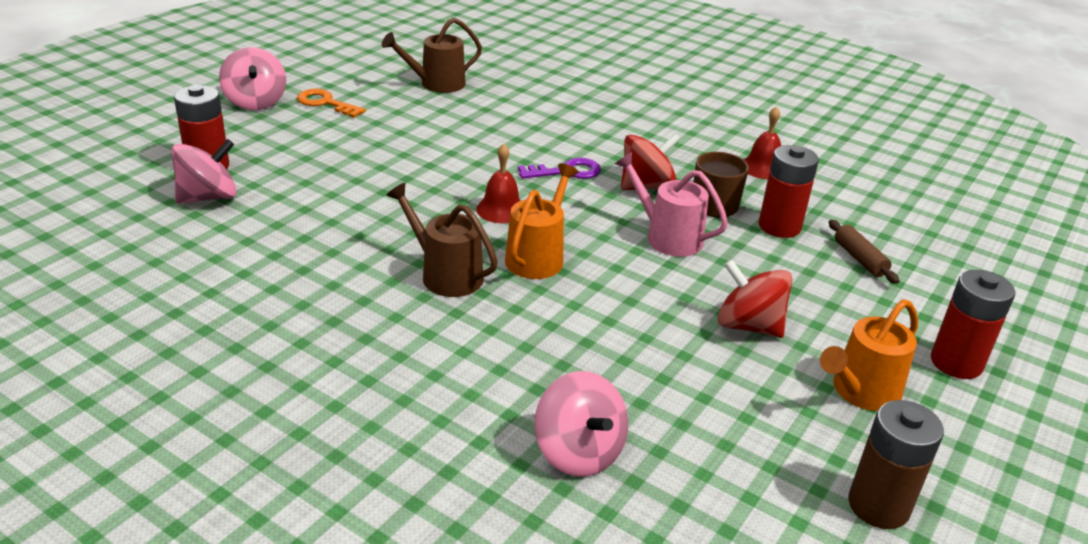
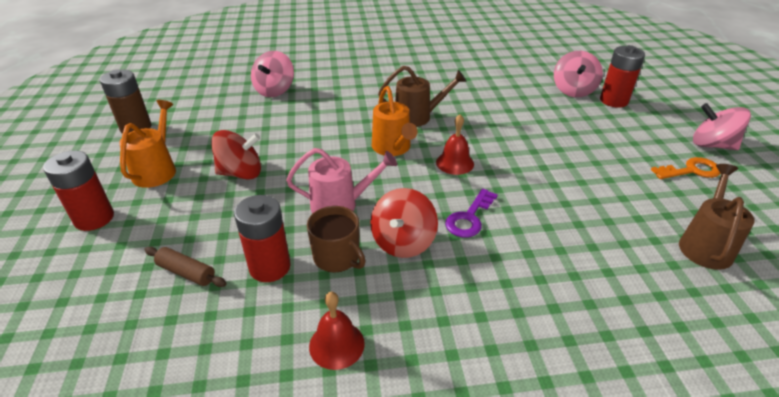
camera: 140 degrees right, 5 degrees up
pink spinning top [535,371,628,477] -> pink spinning top turned 90 degrees counterclockwise [251,51,294,97]

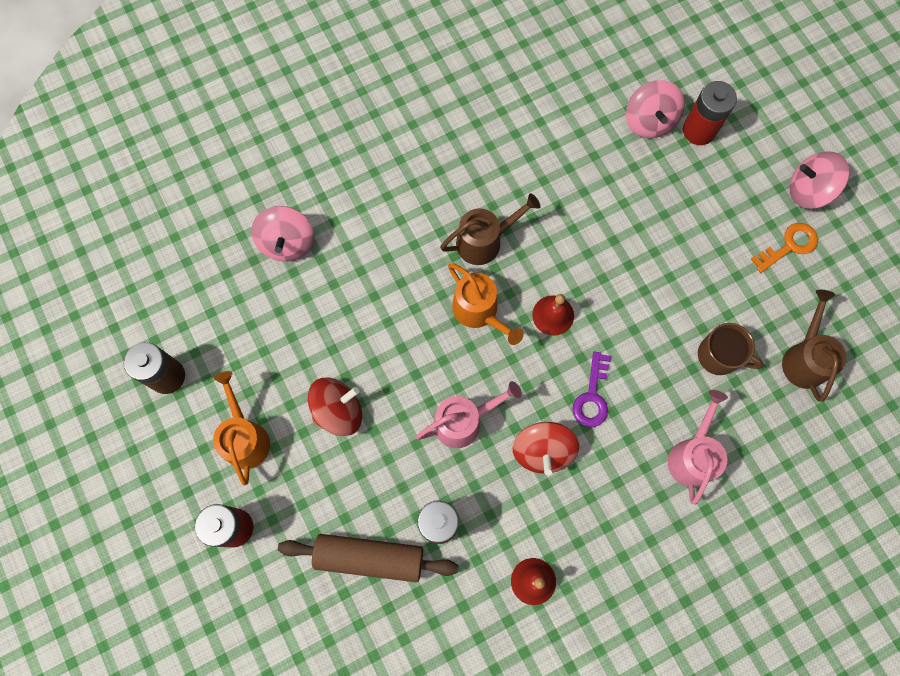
camera: 20 degrees left, 35 degrees up
brown rolling pin [144,247,227,287] -> brown rolling pin [278,534,459,582], size x1.85
brown mug [307,206,366,273] -> brown mug moved to [698,323,763,375]
none -> pink watering can [668,390,728,505]

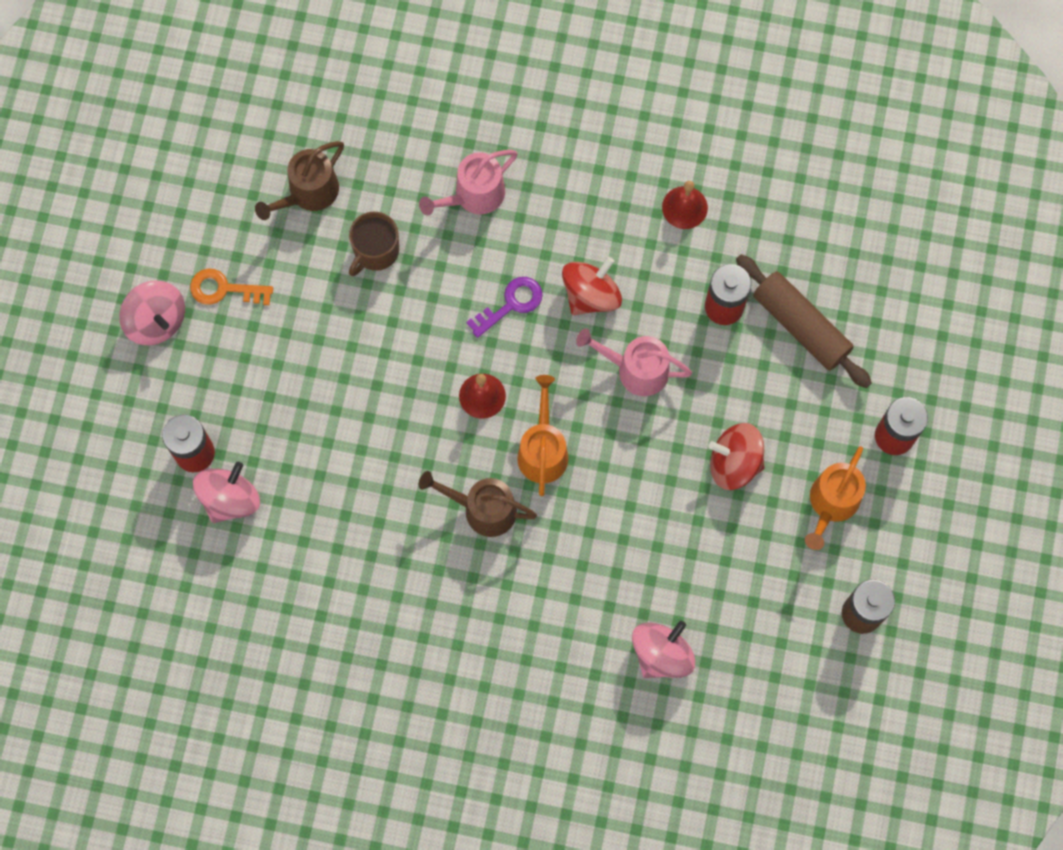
camera: 140 degrees left, 0 degrees up
brown mug [698,323,763,375] -> brown mug turned 120 degrees counterclockwise [349,212,399,276]

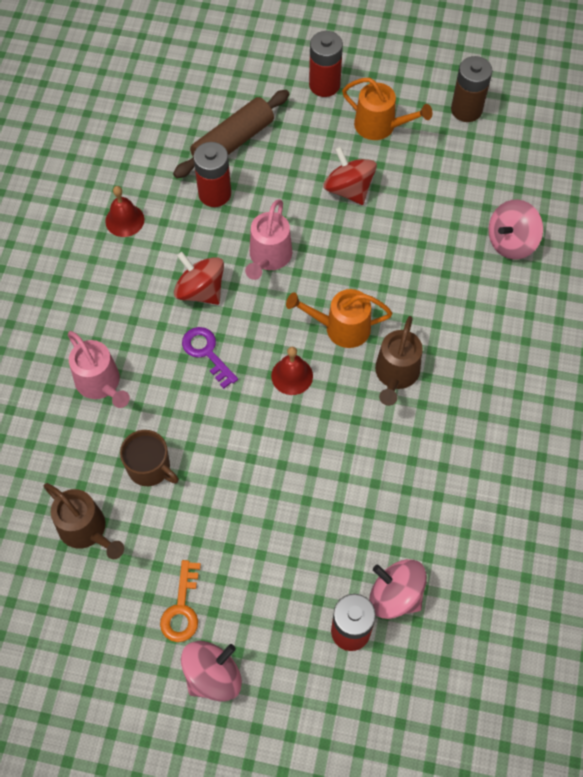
camera: 90 degrees left, 10 degrees down
pink spinning top [632,621,695,678] -> pink spinning top turned 75 degrees counterclockwise [489,199,543,260]
red spinning top [708,423,765,490] -> red spinning top turned 135 degrees clockwise [323,146,377,205]

